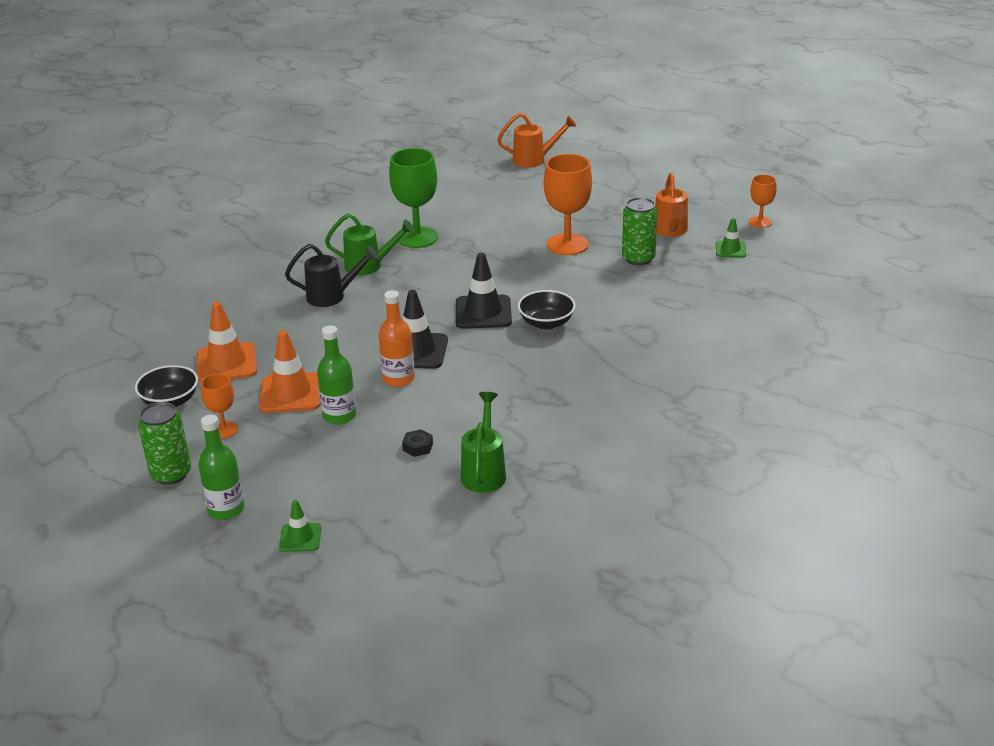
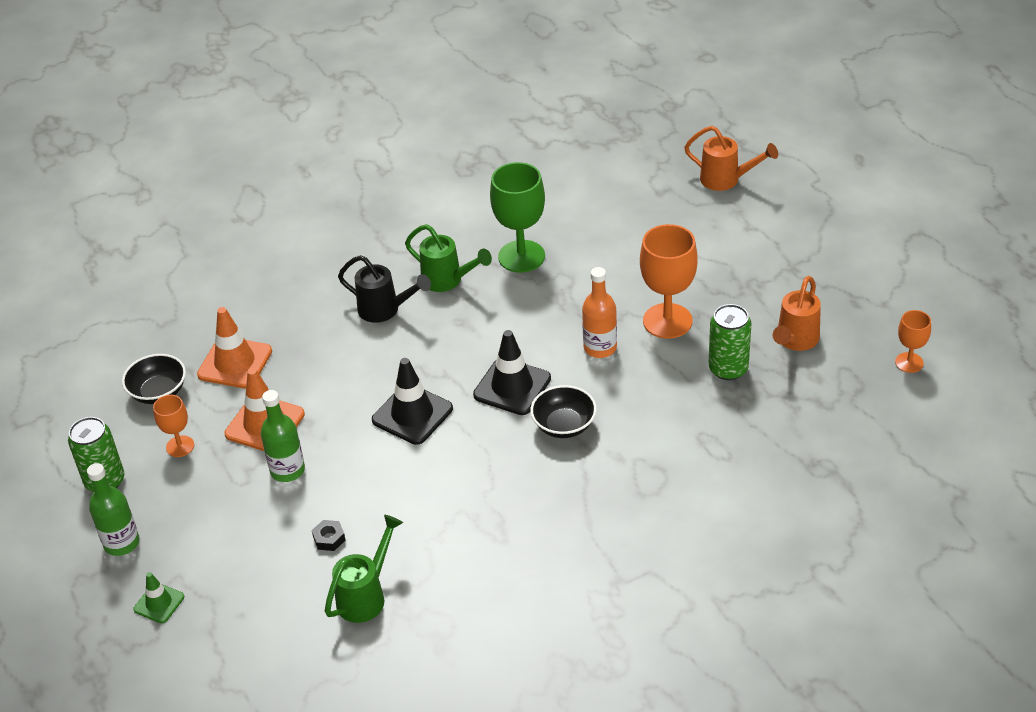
camera: 30 degrees right, 10 degrees up
orange bottle [379,290,415,387] -> orange bottle moved to [582,267,617,358]
green traffic cone [716,218,746,258] -> none

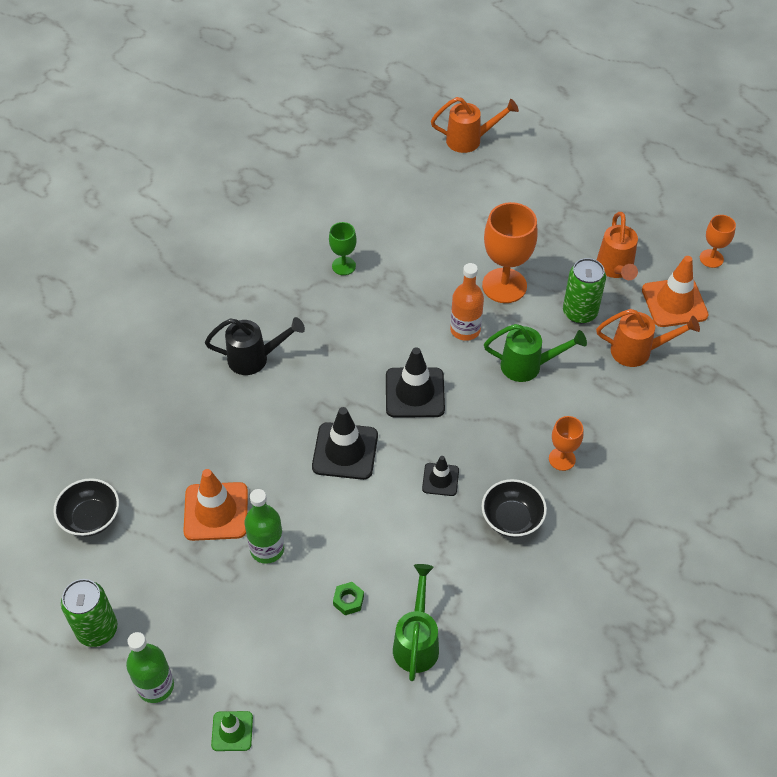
camera: 30 degrees left, 10 degrees up
orange goblet [153,395,194,457] -> orange goblet moved to [549,416,583,471]
orange traffic cone [197,307,272,388] -> orange traffic cone moved to [642,256,709,327]
black nut [312,520,345,551] -> green nut [333,582,364,615]
green watering can [405,224,492,292] -> green watering can moved to [484,324,587,382]
green goblet [490,162,545,273] -> green goblet [329,222,357,275], size x0.54
black bowl [530,385,597,438] -> black bowl moved to [481,479,547,538]
none -> black traffic cone [422,456,459,496]
none -> orange watering can [596,309,700,367]

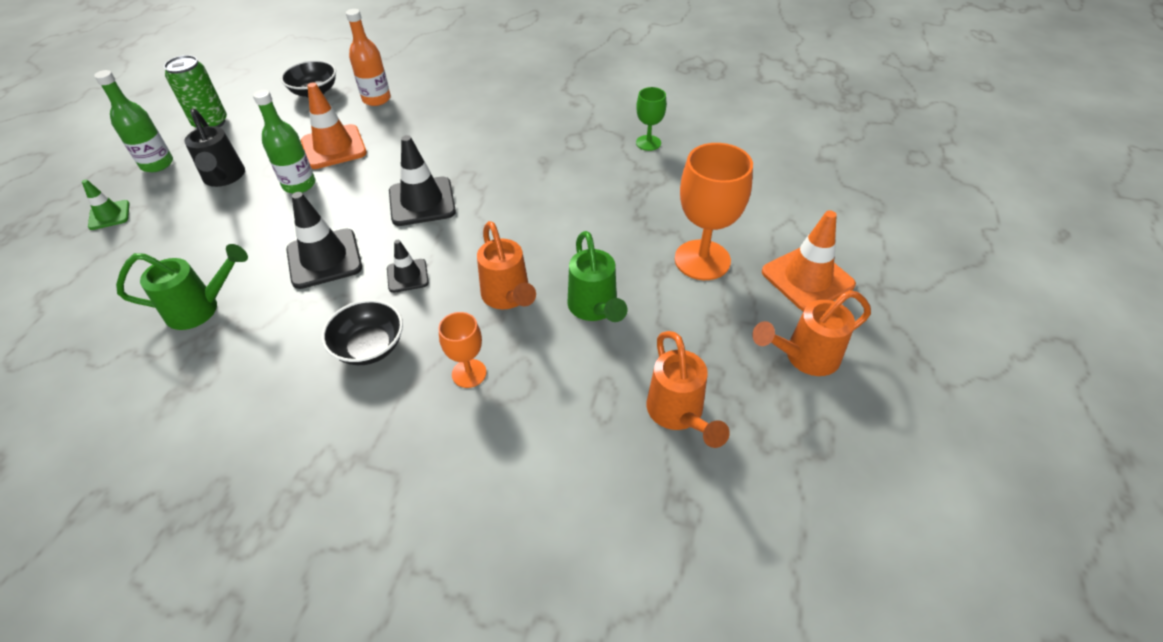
camera: 70 degrees right, 5 degrees down
black watering can [205,317,305,375] -> black watering can moved to [184,109,245,187]
green nut [333,582,364,615] -> none
black traffic cone [386,347,445,417] -> black traffic cone moved to [286,192,362,289]
orange watering can [431,97,519,153] -> orange watering can moved to [477,221,536,309]
orange bottle [450,263,484,341] -> orange bottle moved to [346,9,391,106]
green can [563,258,606,324] -> none
orange traffic cone [642,256,709,327] -> orange traffic cone moved to [762,210,856,311]
orange goblet [700,215,736,268] -> none

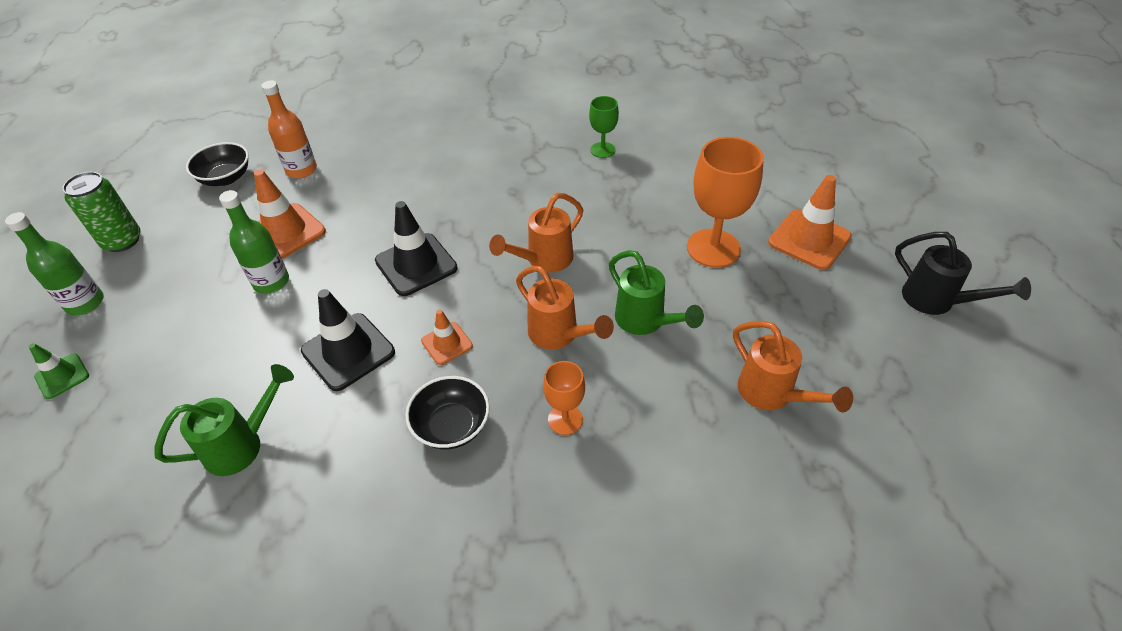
camera: 20 degrees left, 0 degrees up
black watering can [184,109,245,187] -> black watering can moved to [895,232,1031,315]
black traffic cone [387,240,429,293] -> orange traffic cone [421,309,473,365]
orange watering can [753,290,871,376] -> orange watering can moved to [489,193,583,272]

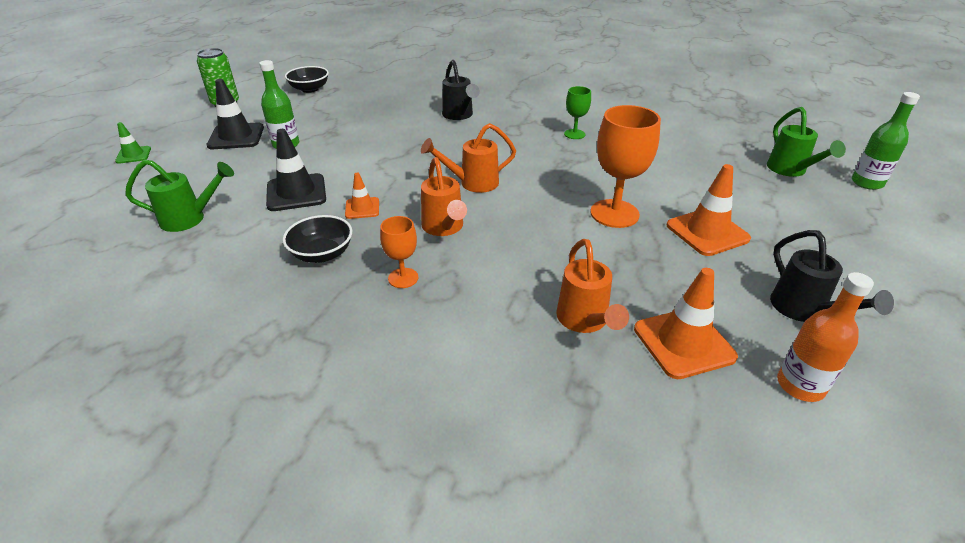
camera: 25 degrees right, 10 degrees down
green bottle [5,212,104,315] -> green bottle moved to [852,92,920,190]
orange traffic cone [254,169,326,259] -> orange traffic cone moved to [634,268,738,379]
orange bottle [261,80,317,178] -> orange bottle moved to [777,272,874,402]
black traffic cone [375,201,458,296] -> black traffic cone moved to [207,79,264,149]
green watering can [609,250,704,335] -> green watering can moved to [767,107,846,177]
none -> black watering can [442,60,480,120]

